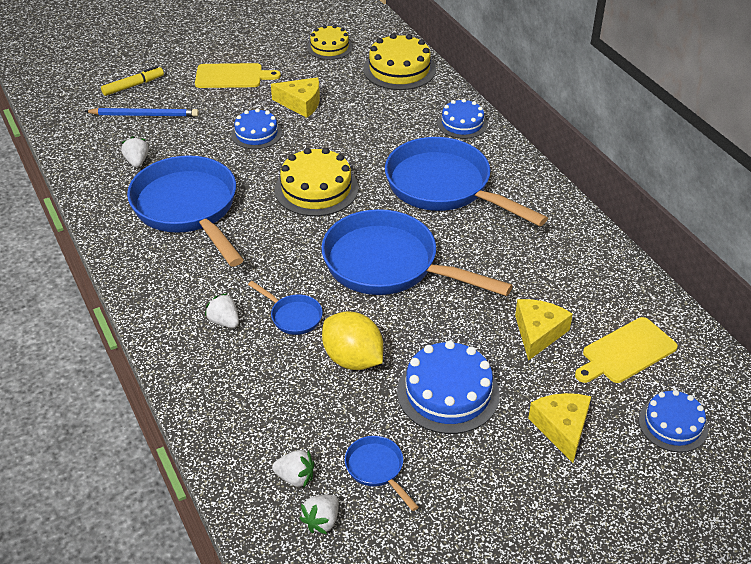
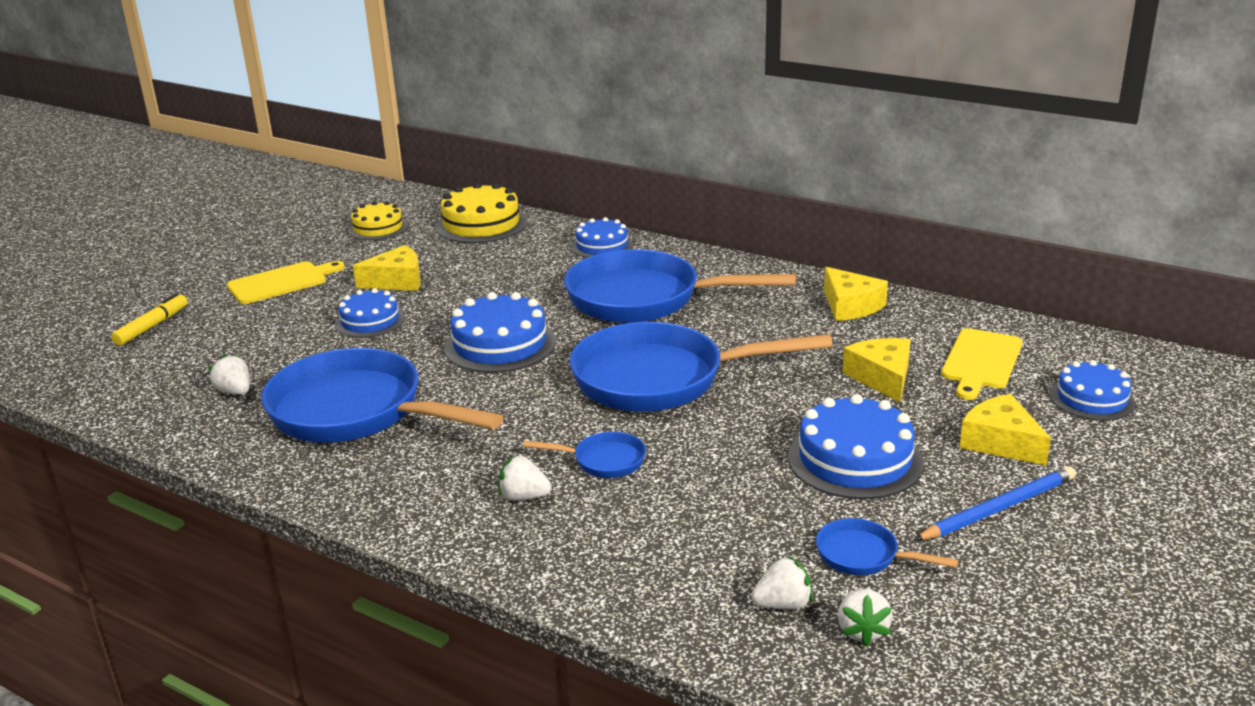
camera: 30 degrees left, 15 degrees down
blue pencil [84,108,199,117] -> blue pencil moved to [914,466,1076,540]
yellow cake [275,148,358,216] -> blue cake [444,292,556,373]
yellow lemon [322,311,383,370] -> none
none -> yellow cheese [824,267,888,321]

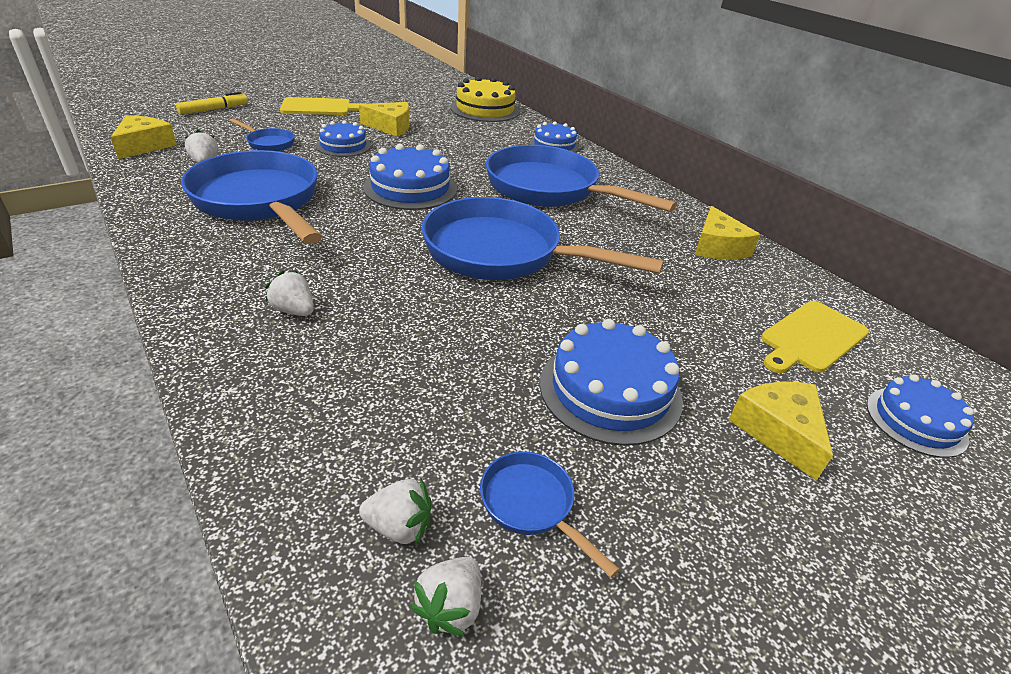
camera: 20 degrees right, 10 degrees up
yellow cake [348,201,408,240] -> none
blue pan [523,432,646,478] -> blue pan moved to [229,118,295,151]
yellow cheese [842,338,911,402] -> yellow cheese moved to [111,115,177,159]
blue pencil [914,466,1076,540] -> none

